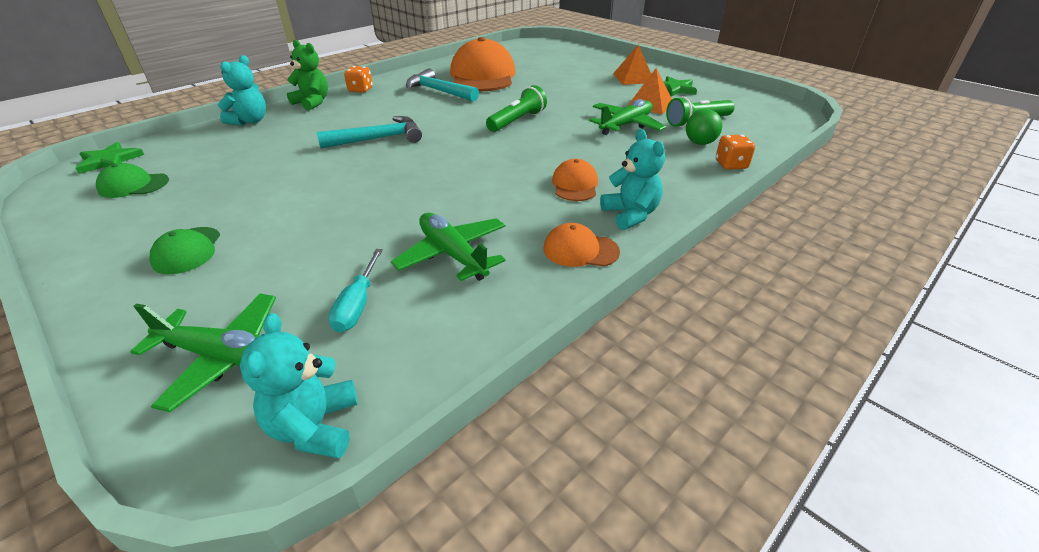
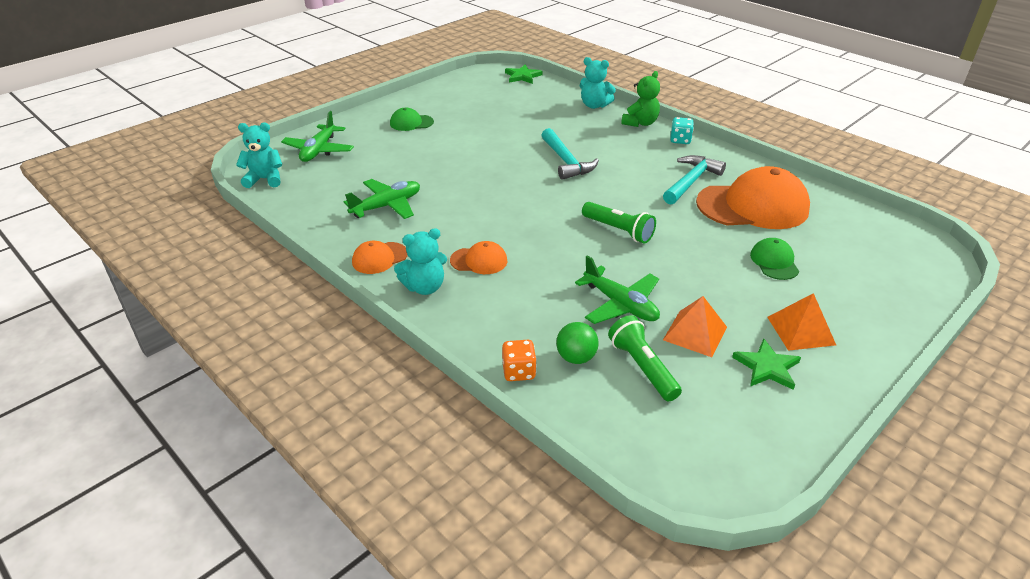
camera: 90 degrees right, 0 degrees up
green cap [96,163,169,198] -> green cap moved to [750,238,799,280]
turquoise screwdriver [328,249,383,333] -> none
orange dice [344,66,373,93] -> turquoise dice [670,117,694,144]
orange cap [544,223,620,267] -> orange cap turned 135 degrees counterclockwise [352,241,408,274]

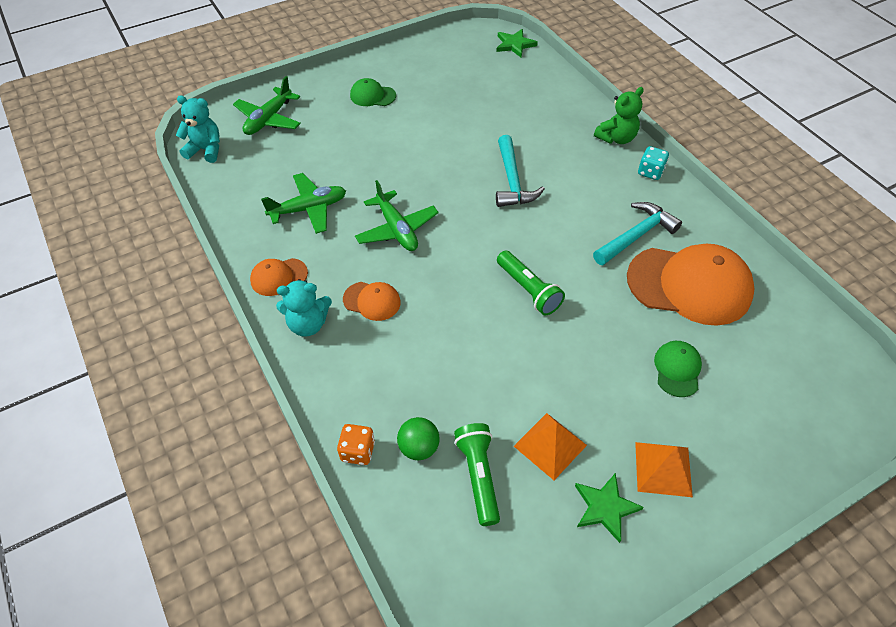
camera: 15 degrees right, 15 degrees up
green plane [575,255,660,324] -> green plane moved to [355,180,439,251]
turquoise teddy bear [579,57,616,109] -> none

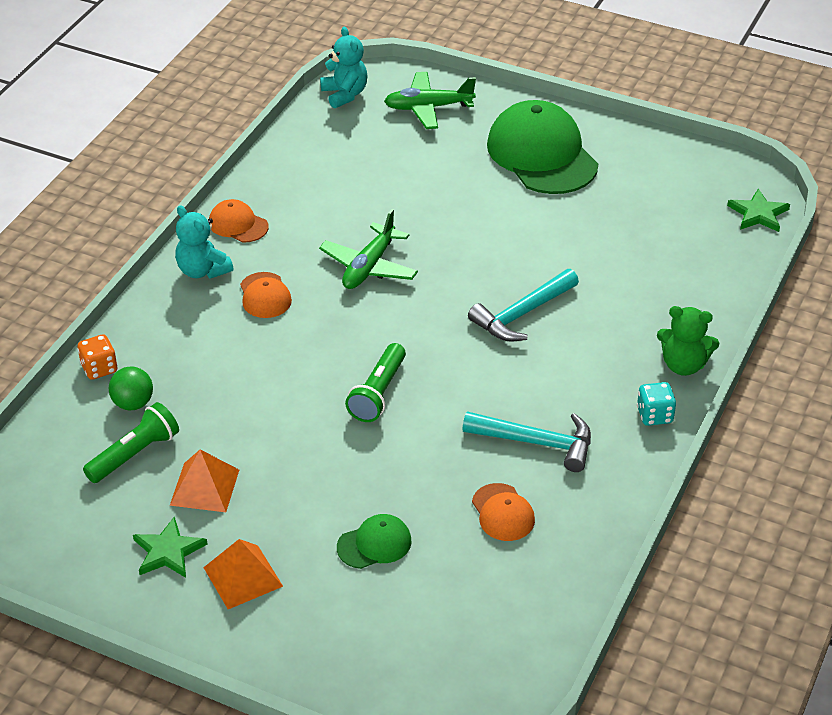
camera: 55 degrees right, 10 degrees down
green plane [261,173,346,234] -> none
green cap [350,78,396,106] -> green cap [487,100,598,194], size x2.13
orange cap [627,244,754,326] -> orange cap [472,483,535,541], size x0.47

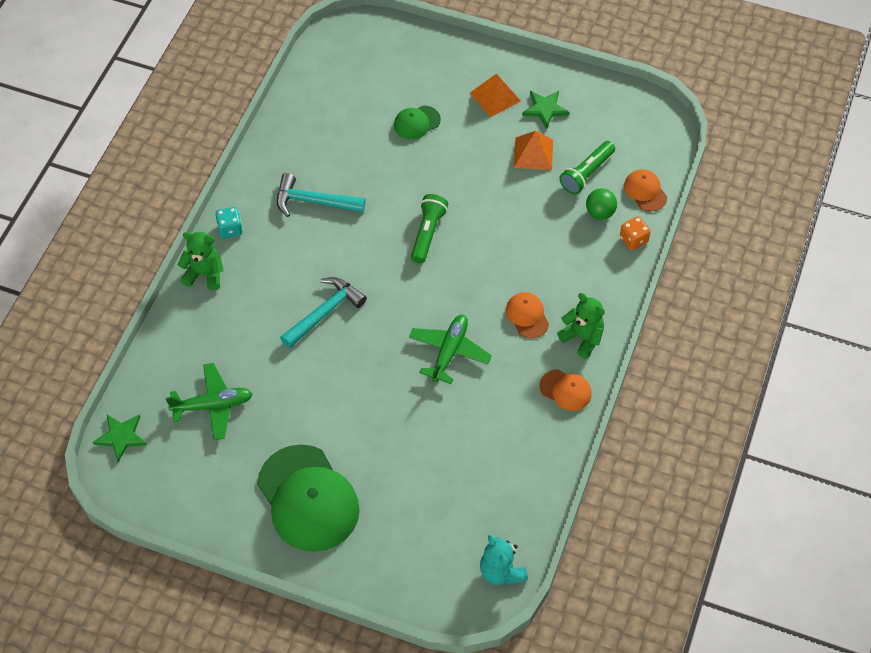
camera: 175 degrees right, 15 degrees up
turquoise teddy bear [175,205,233,279] -> green teddy bear [557,293,605,359]
green plane [384,72,476,129] -> green plane moved to [166,363,253,440]
orange cap [472,483,535,541] -> orange cap moved to [624,169,667,212]

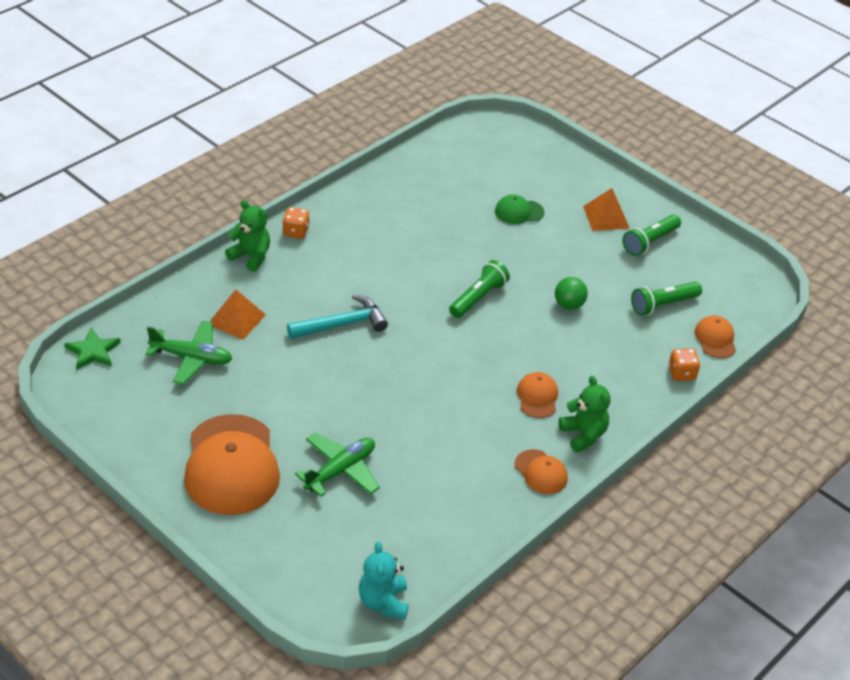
camera: 20 degrees right, 15 degrees down
turquoise dice [215,207,243,238] -> orange dice [283,207,310,239]
green cap [257,444,360,552] -> orange cap [184,414,280,515]
turquoise hammer [277,173,366,217] -> none
green plane [409,315,492,384] -> green plane moved to [295,433,380,497]
orange pyramid [514,131,553,170] -> orange pyramid moved to [209,289,266,340]
green star [522,91,570,129] -> green flashlight [623,214,681,256]
green ball [586,188,617,220] -> green ball moved to [555,277,588,310]

